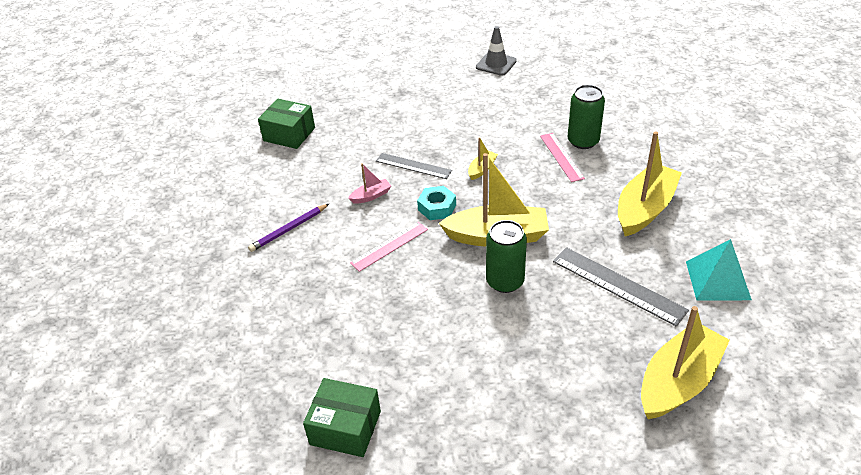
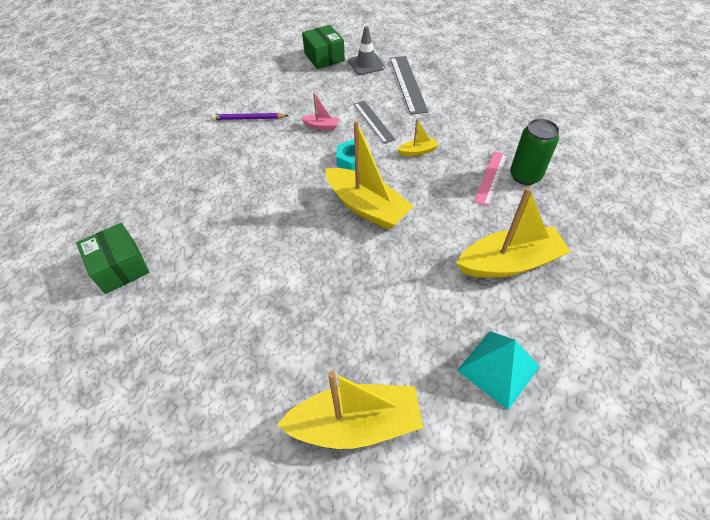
camera: 40 degrees right, 10 degrees up
pink ruler [350,222,428,272] -> none
grey traffic cone [476,26,517,76] -> grey traffic cone moved to [348,26,385,75]
green can [486,220,527,293] -> none
grey ruler [553,247,689,327] -> grey ruler moved to [390,56,428,115]

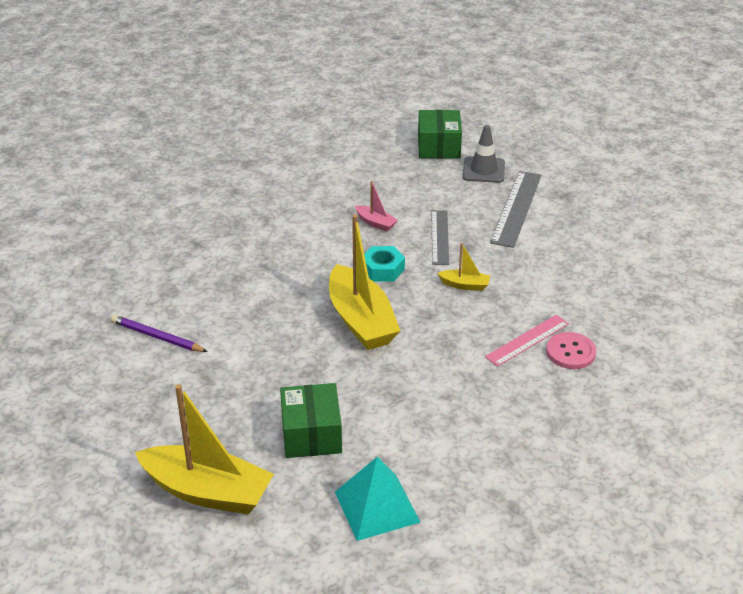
camera: 25 degrees right, 15 degrees down
green box [76,223,150,294] -> green box moved to [280,383,342,458]
purple pencil [211,113,289,120] -> purple pencil moved to [111,315,208,352]
yellow boat [456,187,571,278] -> none
green can [510,119,559,185] -> pink button [546,332,596,369]

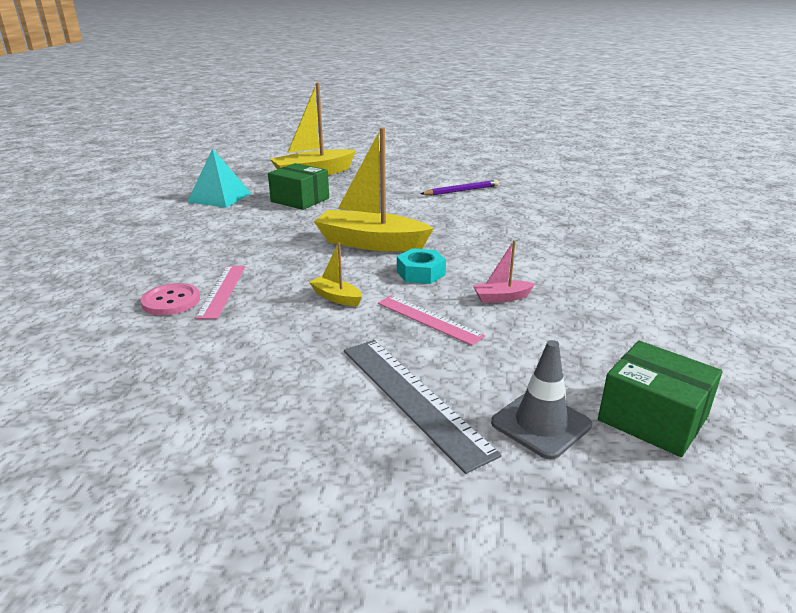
camera: 130 degrees right, 10 degrees down
grey ruler [431,210,449,265] -> pink ruler [378,295,485,346]
yellow boat [437,243,490,291] -> yellow boat turned 75 degrees clockwise [309,243,362,306]

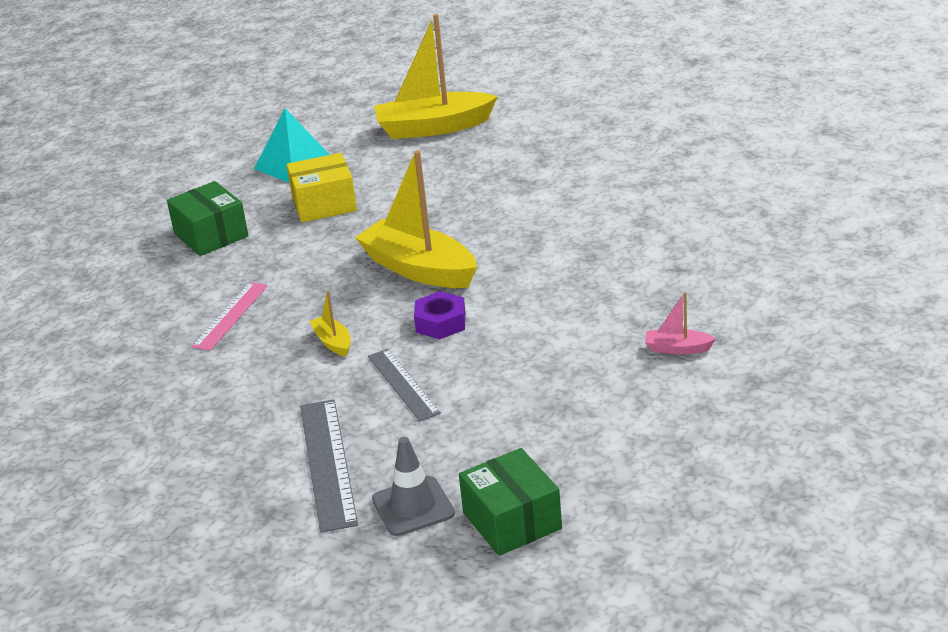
camera: 25 degrees right, 5 degrees up
pink button [141,283,200,315] -> none
green box [268,163,329,210] -> green box moved to [167,181,249,256]
pink ruler [378,295,485,346] -> grey ruler [368,349,441,421]
turquoise nut [397,248,446,284] -> purple nut [414,291,466,339]
purple pencil [421,180,499,195] -> none
pink boat [473,240,535,303] -> pink boat moved to [645,292,716,355]
none -> yellow box [286,153,357,223]

